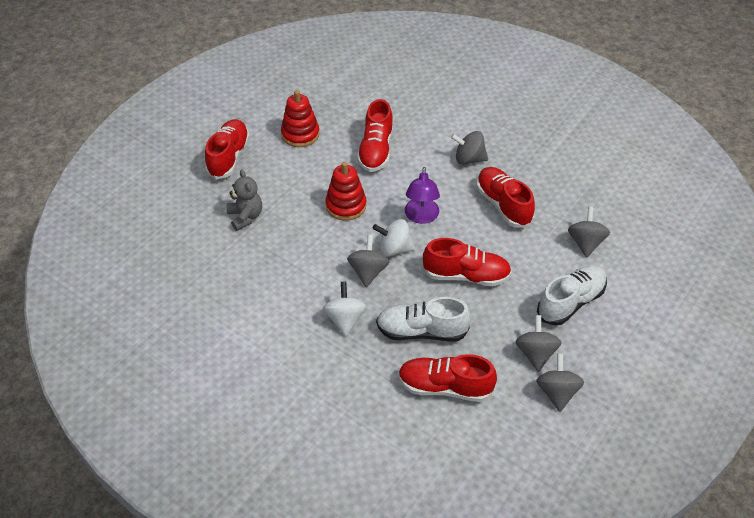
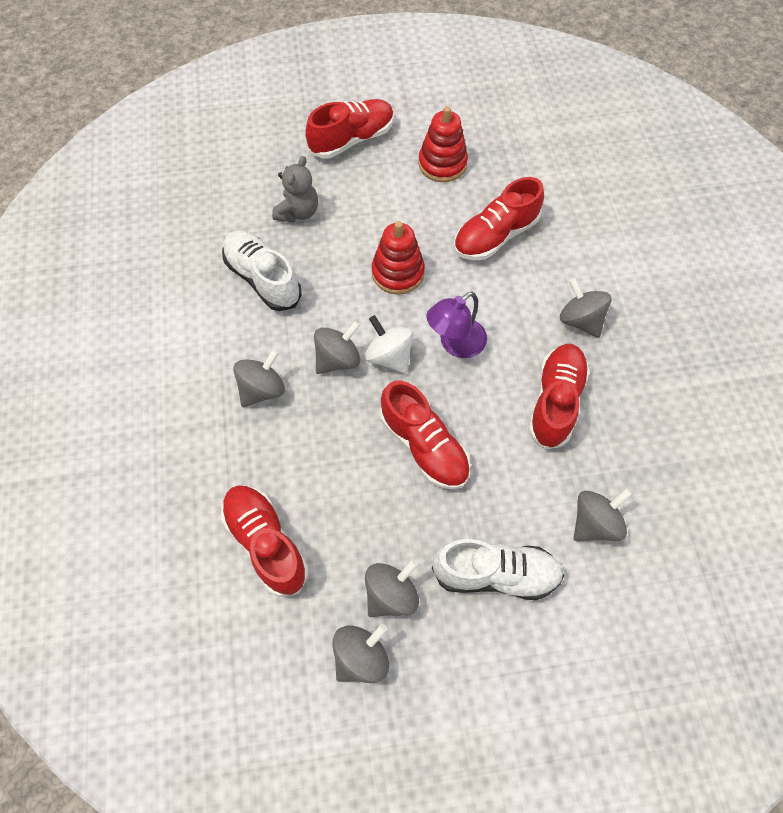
camera: 45 degrees right, 15 degrees up
white spinning top [323,282,367,336] -> grey spinning top [233,349,285,407]
white shoe [376,297,471,341] -> white shoe moved to [222,231,302,311]

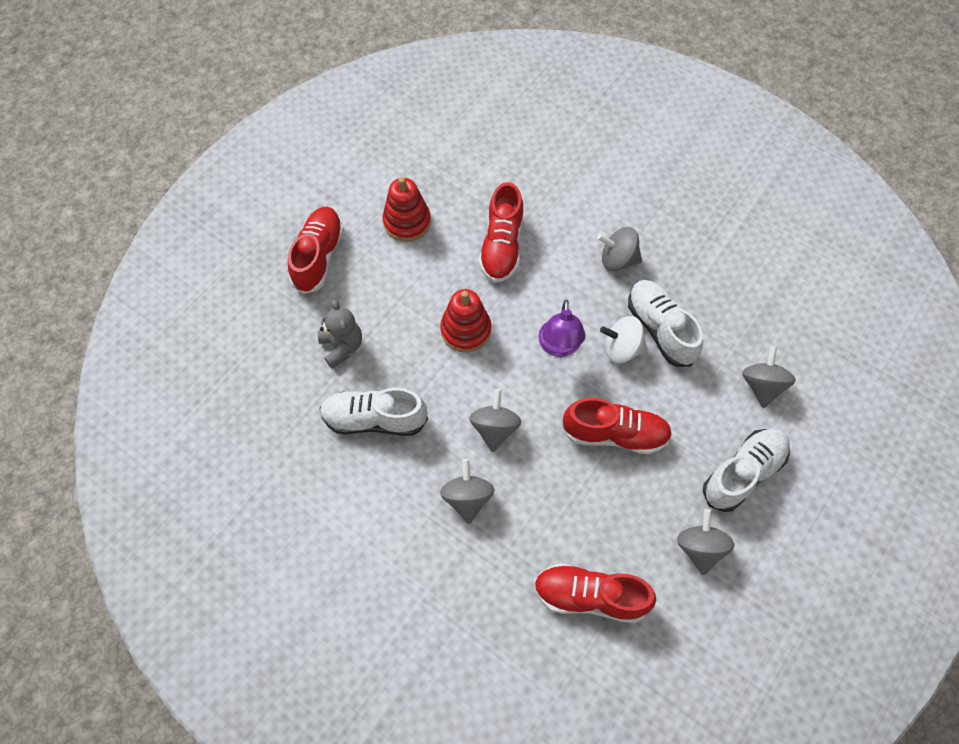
camera: 45 degrees left, 0 degrees up
grey spinning top [332,624,389,683] -> none
white spinning top [365,315,414,374] -> white spinning top moved to [600,316,647,364]
red shoe [528,344,590,450] -> white shoe [628,280,703,367]

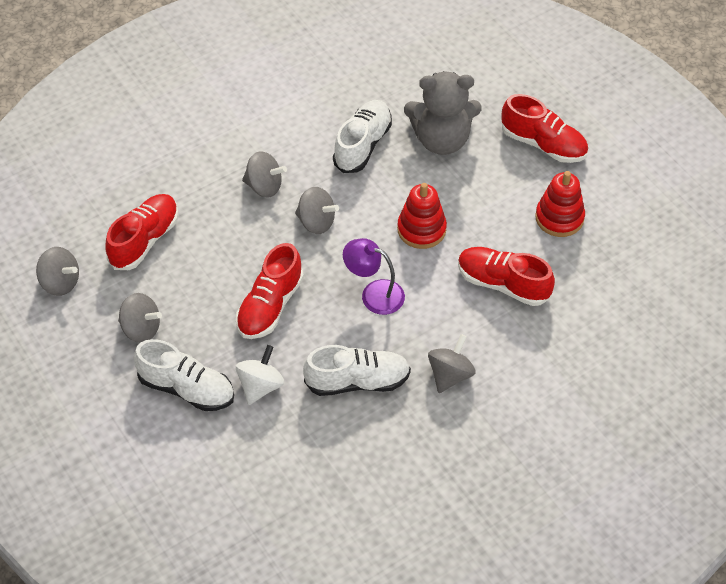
camera: 110 degrees right, 10 degrees down
grey teddy bear [318,300,362,369] -> grey teddy bear [404,71,482,155], size x1.66
white spinning top [600,316,647,364] -> white spinning top moved to [236,345,284,405]
white shoe [703,429,790,512] -> white shoe turned 45 degrees counterclockwise [134,339,234,411]
grey spinning top [742,346,796,408] -> grey spinning top moved to [36,247,79,296]

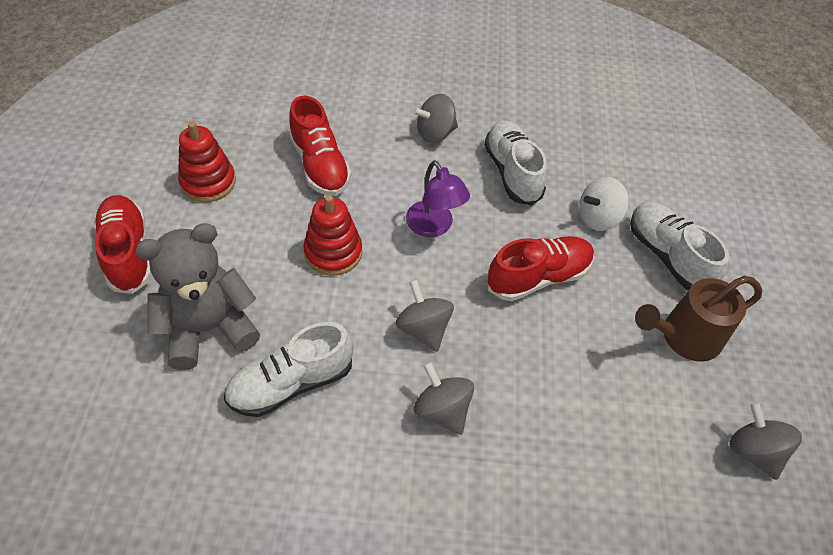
camera: 145 degrees left, 0 degrees up
red shoe [105,194,179,270] -> none
grey spinning top [118,293,162,343] -> brown watering can [635,276,762,362]
white shoe [303,345,411,396] -> white shoe turned 45 degrees clockwise [484,121,547,206]
grey teddy bear [404,71,482,155] -> grey teddy bear turned 60 degrees counterclockwise [135,223,260,370]

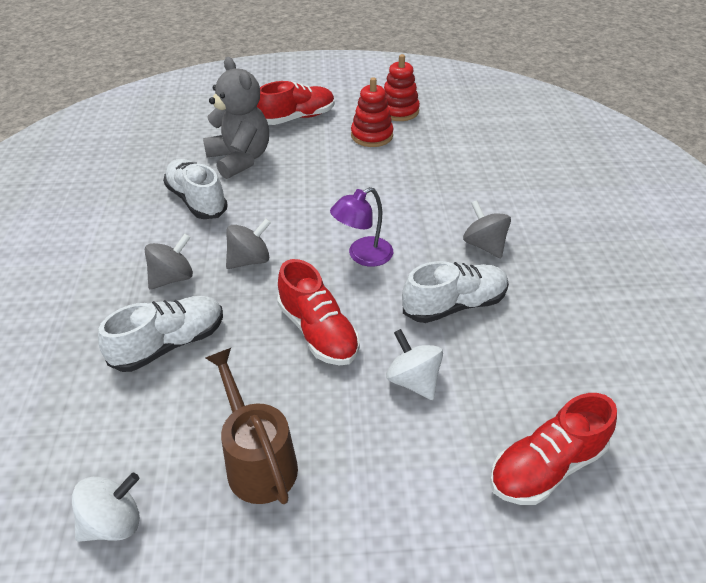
camera: 85 degrees right, 10 degrees down
red shoe [289,96,351,196] -> red shoe moved to [490,393,617,505]
red stacking toy [303,195,362,276] -> red stacking toy moved to [384,54,420,121]
white shoe [630,202,729,290] -> white shoe moved to [98,296,223,372]
grey spinning top [729,401,802,480] -> white spinning top [72,473,140,542]

